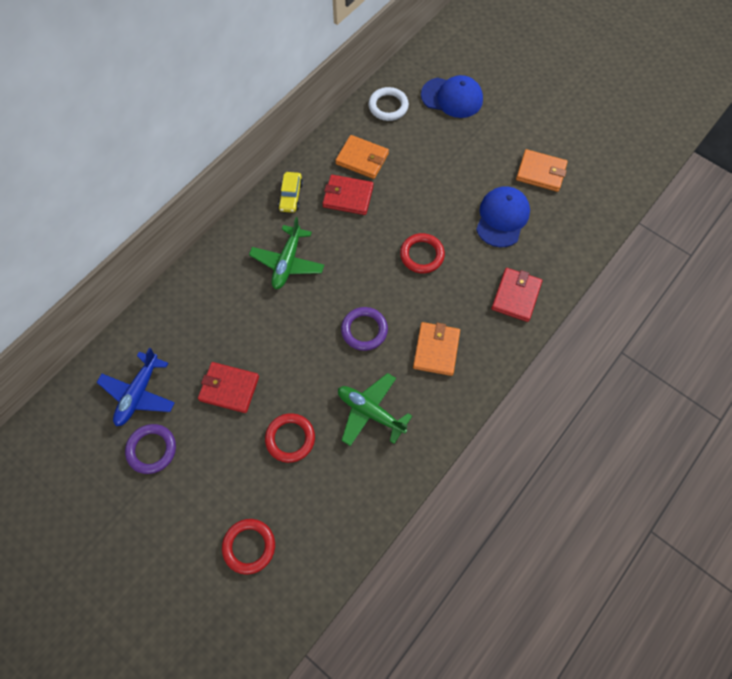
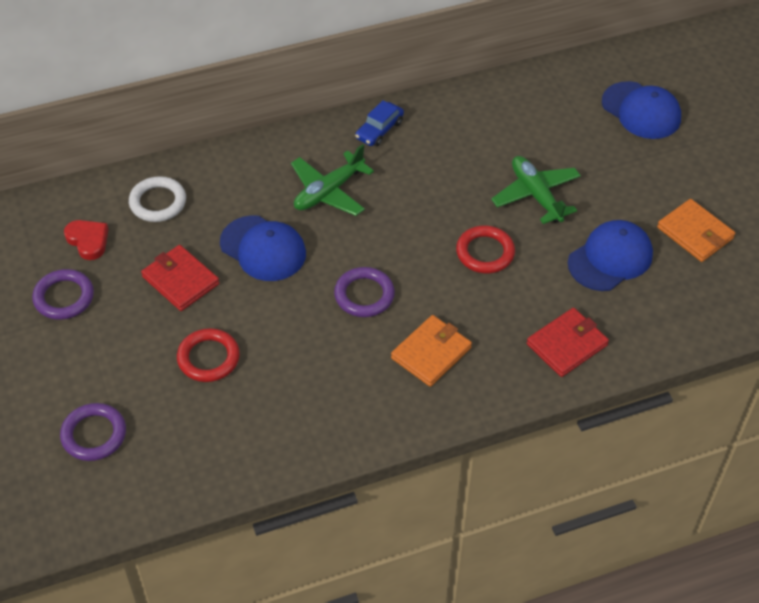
camera: 30 degrees right, 15 degrees down
blue plane [96,348,175,426] -> red heart [64,220,109,260]
red ring [222,519,275,575] -> purple ring [60,403,126,461]
yellow car [278,172,303,213] -> blue car [355,100,404,146]
red wallet [323,175,374,215] -> none
orange wallet [335,135,389,179] -> none
green plane [338,373,412,446] -> green plane moved to [491,156,581,224]
white ring [369,87,409,121] -> white ring moved to [129,176,186,222]
none -> blue cap [220,215,306,281]

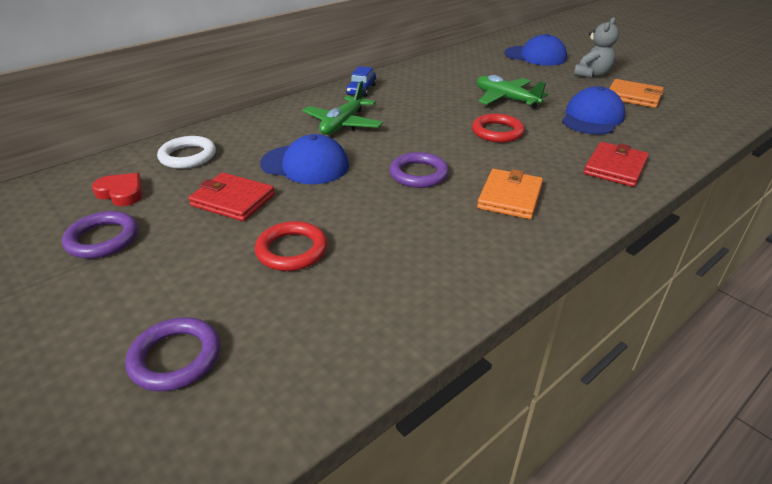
camera: 20 degrees left, 15 degrees down
none -> grey teddy bear [574,17,619,78]

